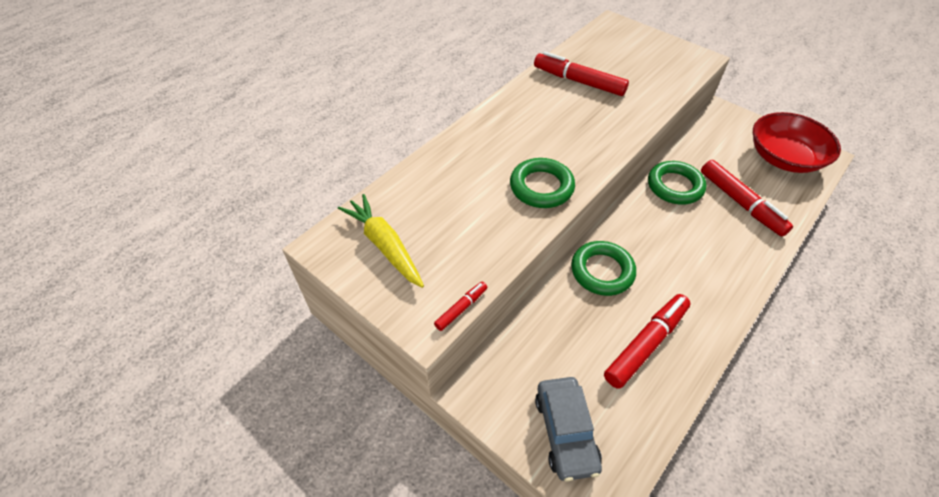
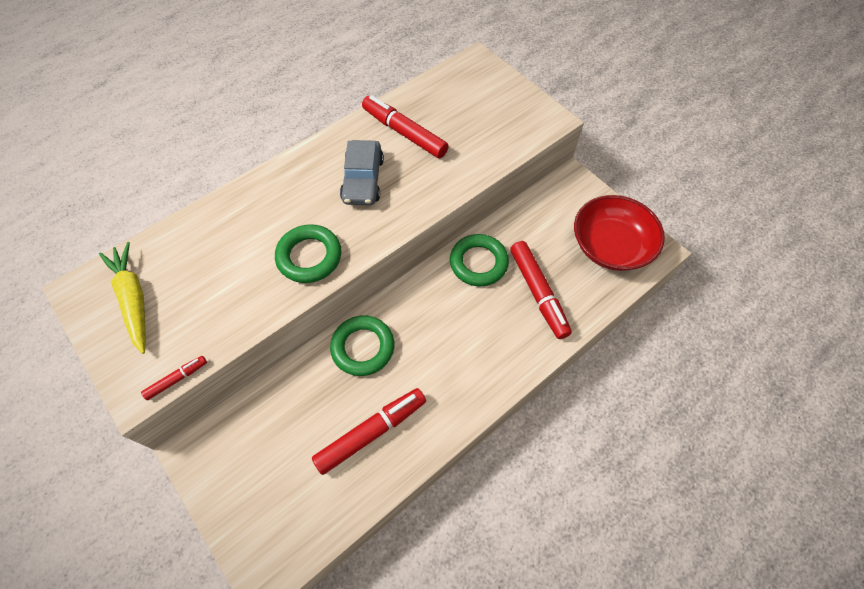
camera: 10 degrees right, 10 degrees up
grey car [535,377,602,481] -> grey car moved to [340,140,384,205]

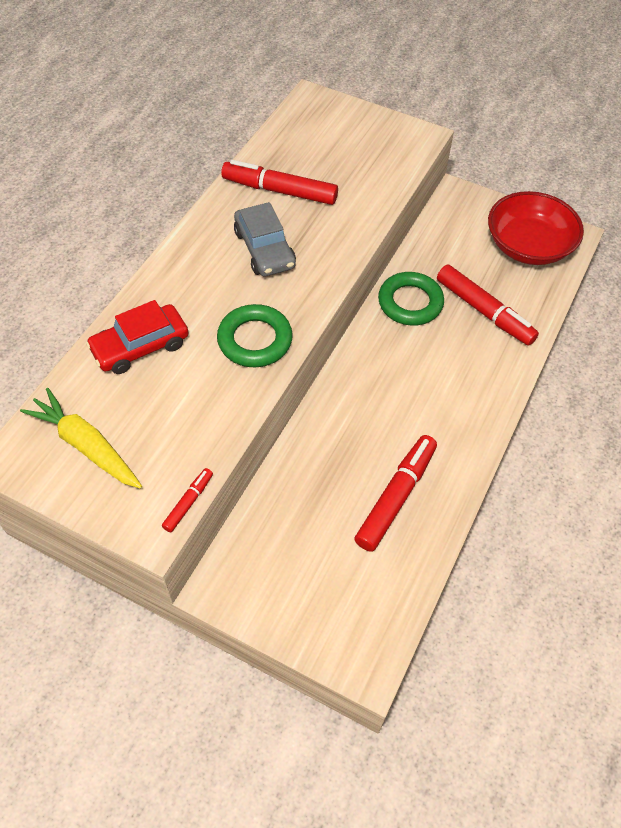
camera: 25 degrees left, 5 degrees down
green ring [330,315,395,376] -> none
none -> red car [86,300,188,374]

